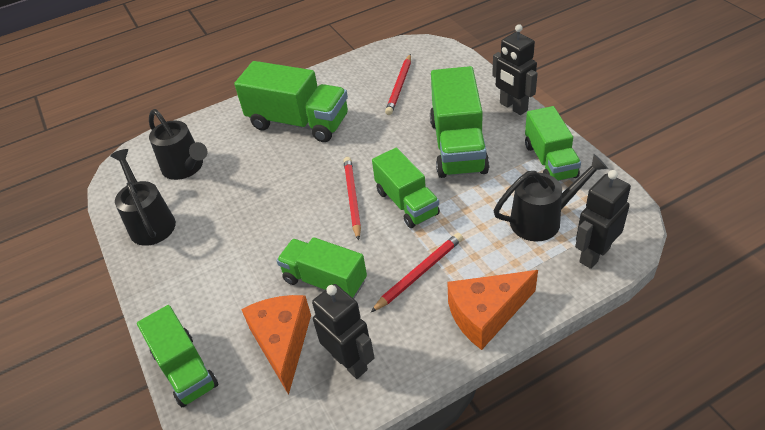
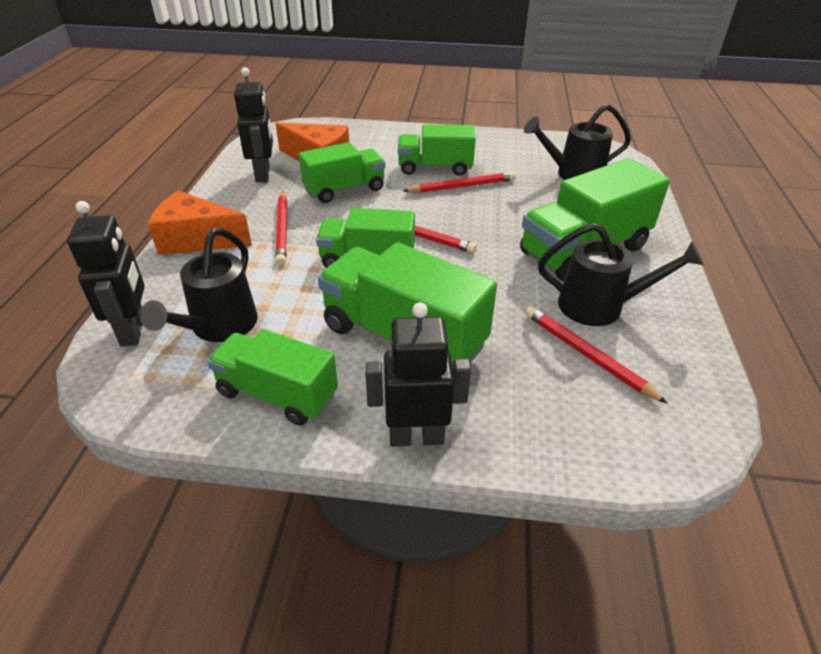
camera: 120 degrees right, 5 degrees down
black watering can [110,149,176,246] -> black watering can moved to [538,223,704,326]
green truck [137,305,218,407] -> green truck moved to [398,124,476,176]
black robot [312,284,374,379] -> black robot turned 90 degrees counterclockwise [234,67,273,182]
orange cheese [447,270,538,350] -> orange cheese turned 90 degrees counterclockwise [148,190,252,255]
none -> red pencil [403,172,516,193]

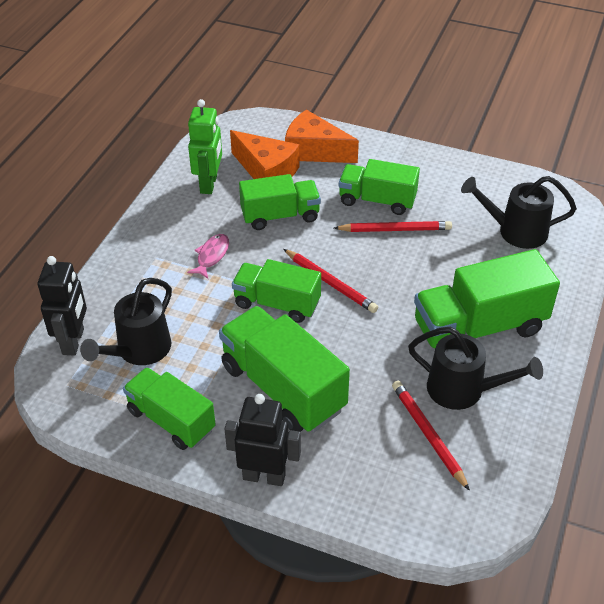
camera: 15 degrees right, 5 degrees up
orange cheese [148,190,252,255] -> orange cheese moved to [285,110,359,163]
black robot [234,67,273,182] -> green robot [188,99,222,194]
red pencil [275,191,287,265] -> pink fish [187,234,229,279]

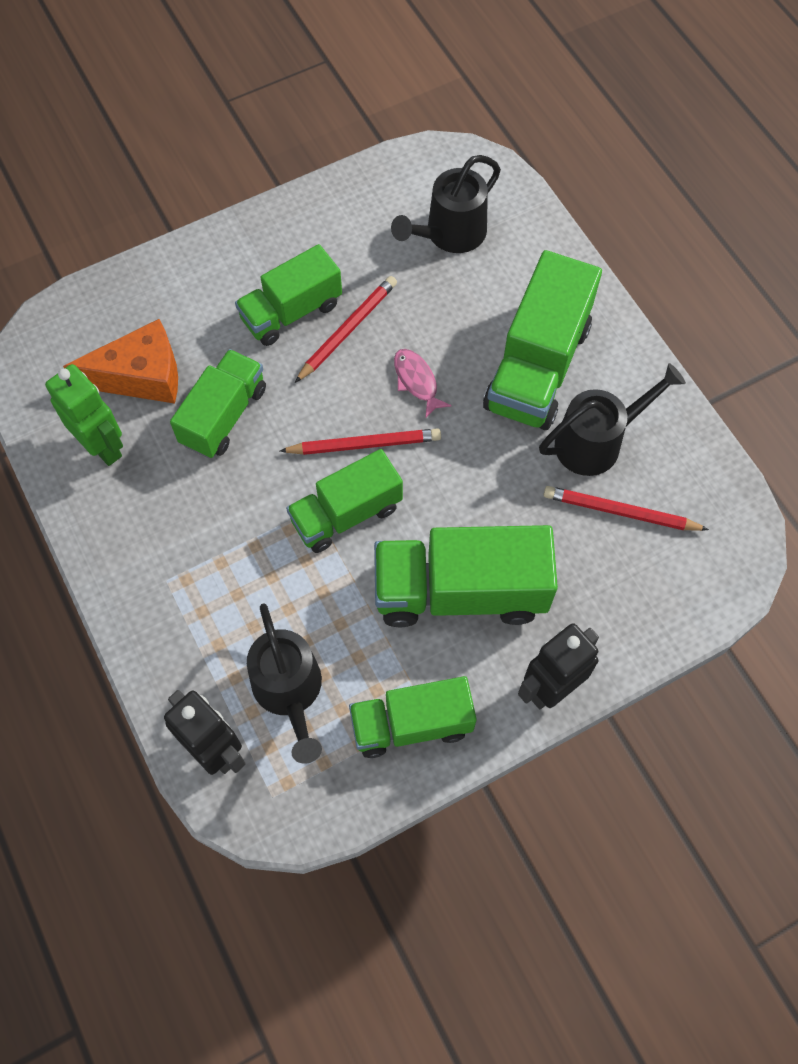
camera: 50 degrees left, 20 degrees up
pink fish [187,234,229,279] -> pink fish moved to [394,349,452,419]
orange cheese [285,110,359,163] -> none

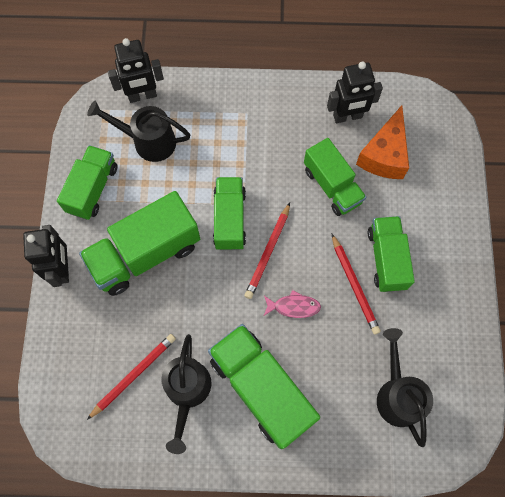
camera: 120 degrees right, 5 degrees up
green robot [45,364,123,466] -> black robot [327,62,383,123]
green truck [374,525,558,628] -> green truck turned 150 degrees counterclockwise [79,191,200,296]

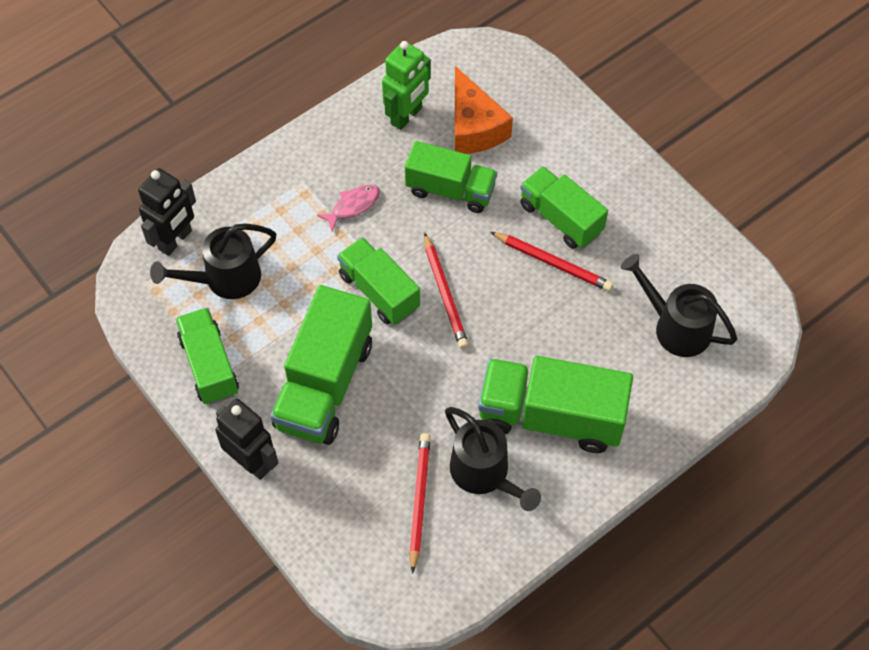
camera: 40 degrees left, 10 degrees down
pink fish [264,290,321,318] -> pink fish moved to [317,185,380,231]
black robot [327,62,383,123] -> green robot [382,41,431,130]

